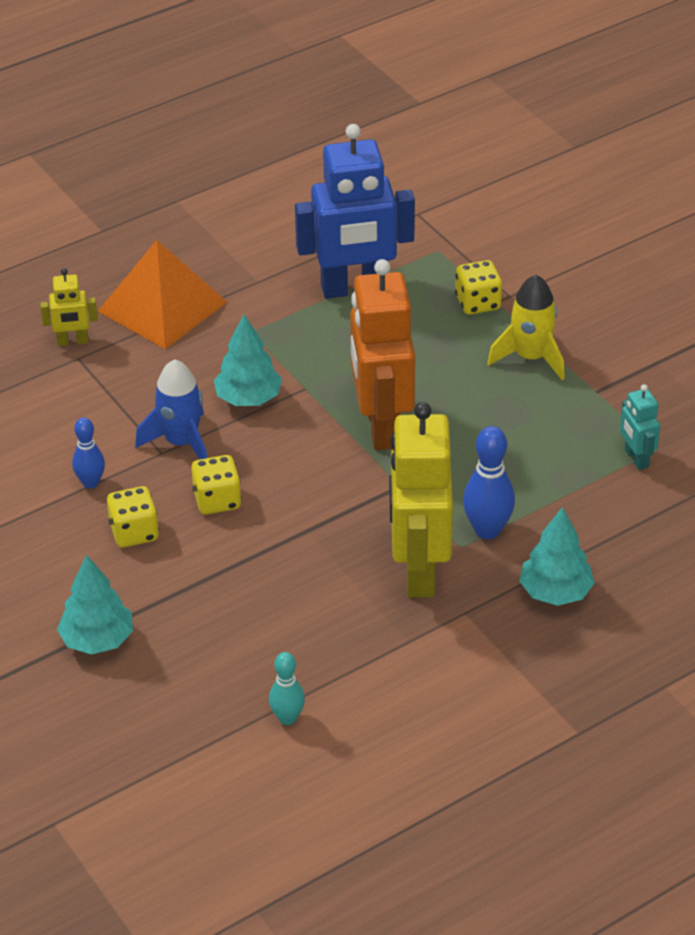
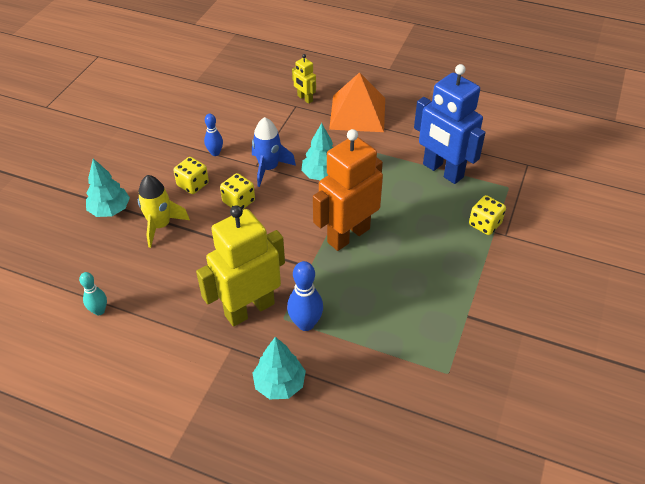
camera: 55 degrees right, 5 degrees up
yellow rocket [487,275,565,380] -> yellow rocket moved to [138,175,190,248]
turquoise robot [620,384,660,470] -> none

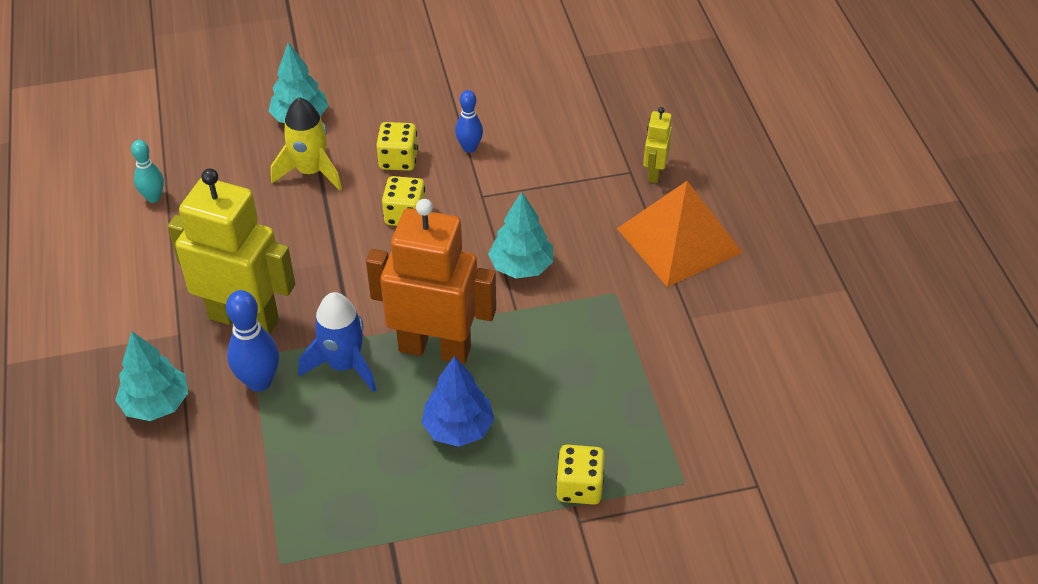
camera: 55 degrees right, 0 degrees up
blue rocket [252,117,296,187] -> blue rocket moved to [298,292,376,392]
blue robot [414,64,485,184] -> none
none -> blue tree [422,356,495,447]

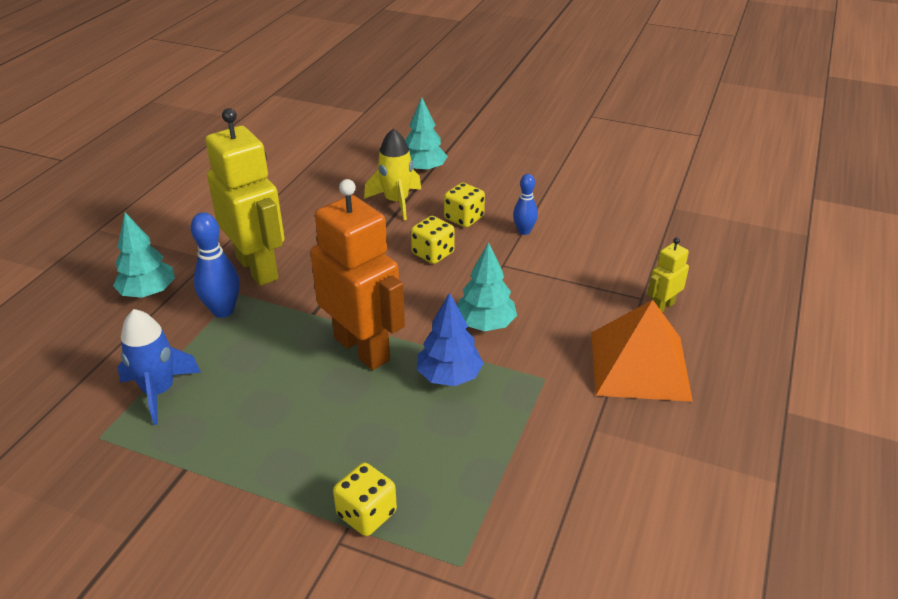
camera: 35 degrees right, 10 degrees down
turquoise bowling pin [131,140,164,203] -> none
blue rocket [298,292,376,392] -> blue rocket moved to [117,309,201,425]
blue tree [422,356,495,447] -> blue tree moved to [417,292,484,386]

